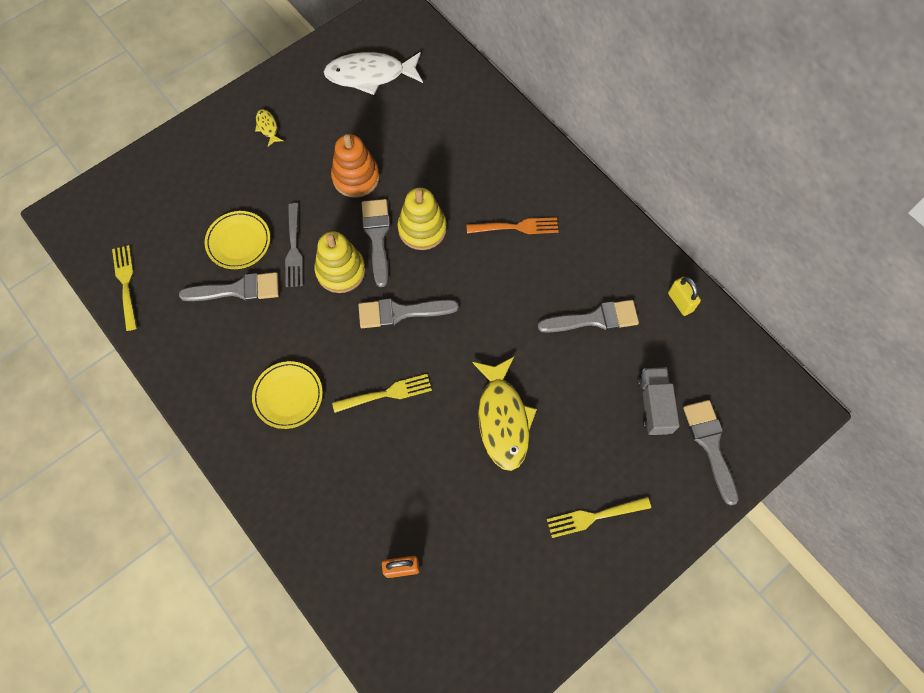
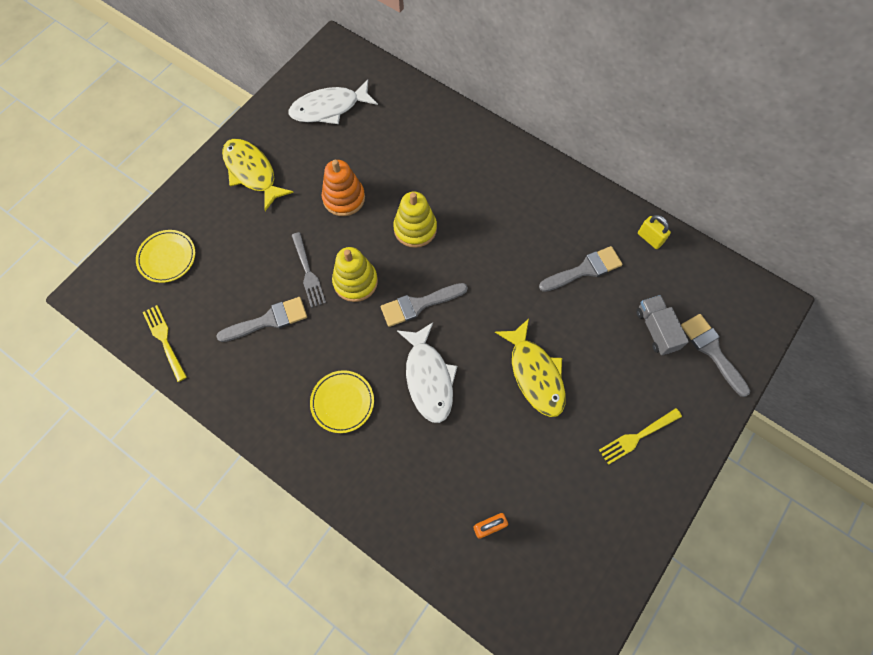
camera: 15 degrees left, 0 degrees up
yellow plate [205,211,270,269] -> yellow plate moved to [136,230,195,283]
yellow fish [255,109,283,146] -> yellow fish [222,139,294,211], size x2.27
yellow fork [332,374,432,413] -> white fish [397,322,457,423]
grey brush [362,199,390,287] -> none
orange fork [466,217,559,234] -> none

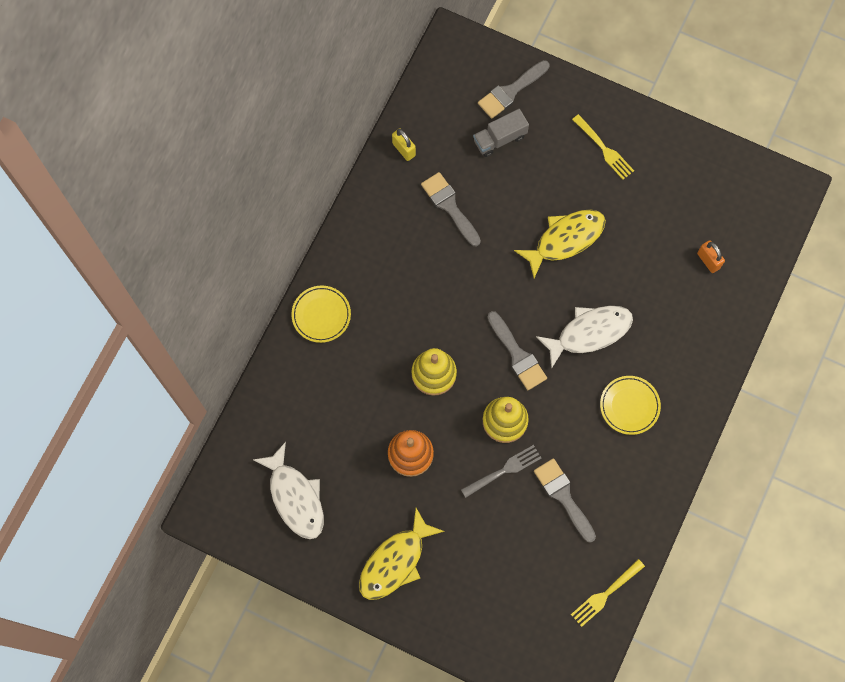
camera: 100 degrees left, 5 degrees up
yellow plate [136,230,195,283] -> yellow plate moved to [291,286,351,343]
yellow padlock [638,215,671,249] -> yellow padlock turned 75 degrees counterclockwise [392,128,416,161]

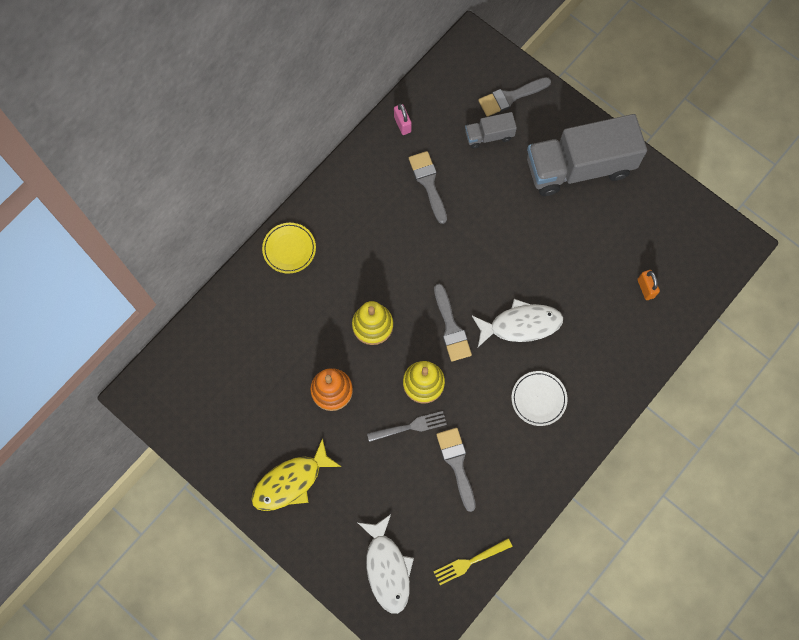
camera: 15 degrees right, 0 degrees up
white fish [253,442,324,539] -> white fish moved to [358,514,414,614]
yellow padlock [392,128,416,161] -> pink padlock [394,104,412,135]
yellow fish [514,210,606,278] -> none
yellow fork [572,114,634,180] -> grey truck [527,114,647,196]
yellow plate [600,376,661,435] -> white plate [511,371,568,426]

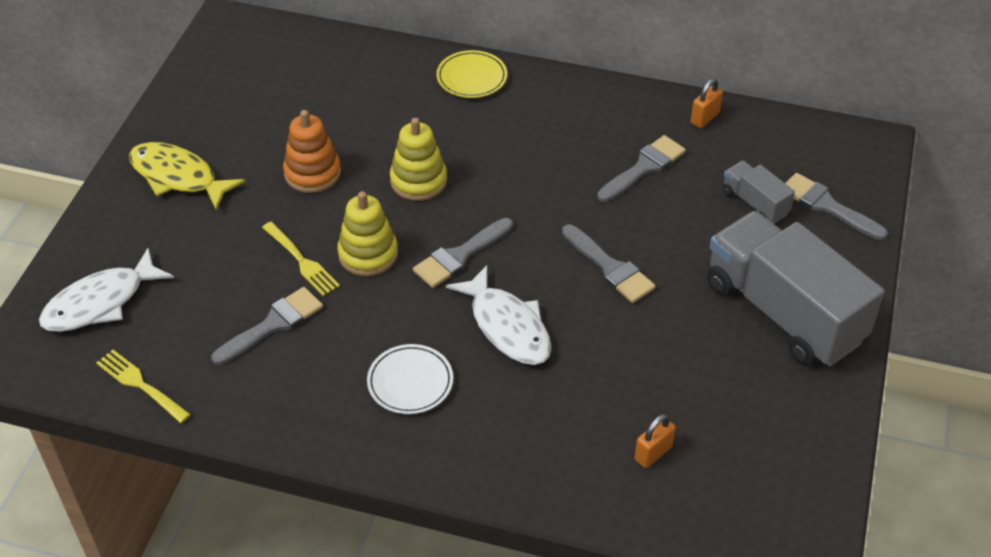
camera: 65 degrees right, 25 degrees down
grey fork [367,411,447,442] -> yellow fork [262,222,340,296]
pink padlock [394,104,412,135] -> orange padlock [691,78,723,128]
none -> grey brush [562,224,655,303]

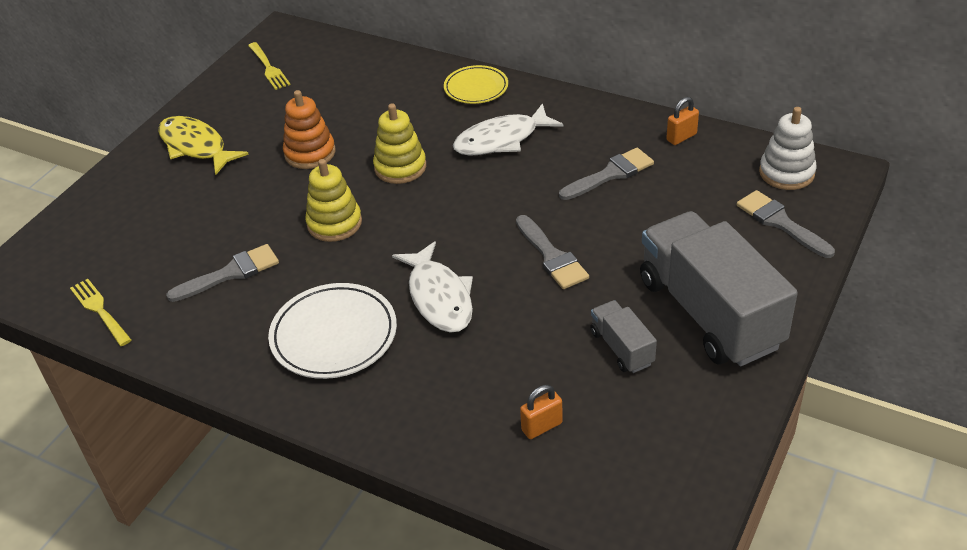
camera: 15 degrees right, 5 degrees down
white fish [39,248,174,332] -> white fish moved to [453,103,564,156]
yellow fork [262,222,340,296] -> yellow fork moved to [248,42,290,90]
white plate [367,344,453,414] -> white plate [268,283,397,379], size x1.57
grey brush [413,218,513,288] -> none
grey truck [723,161,795,224] -> grey truck moved to [590,300,657,373]
none -> white stacking toy [759,107,817,190]

